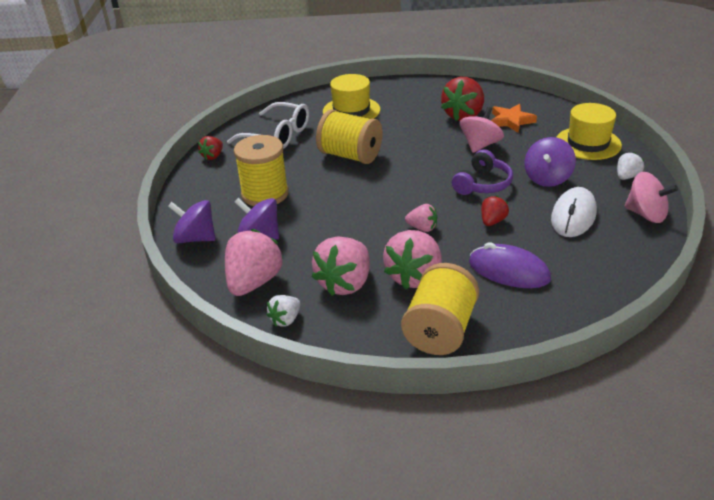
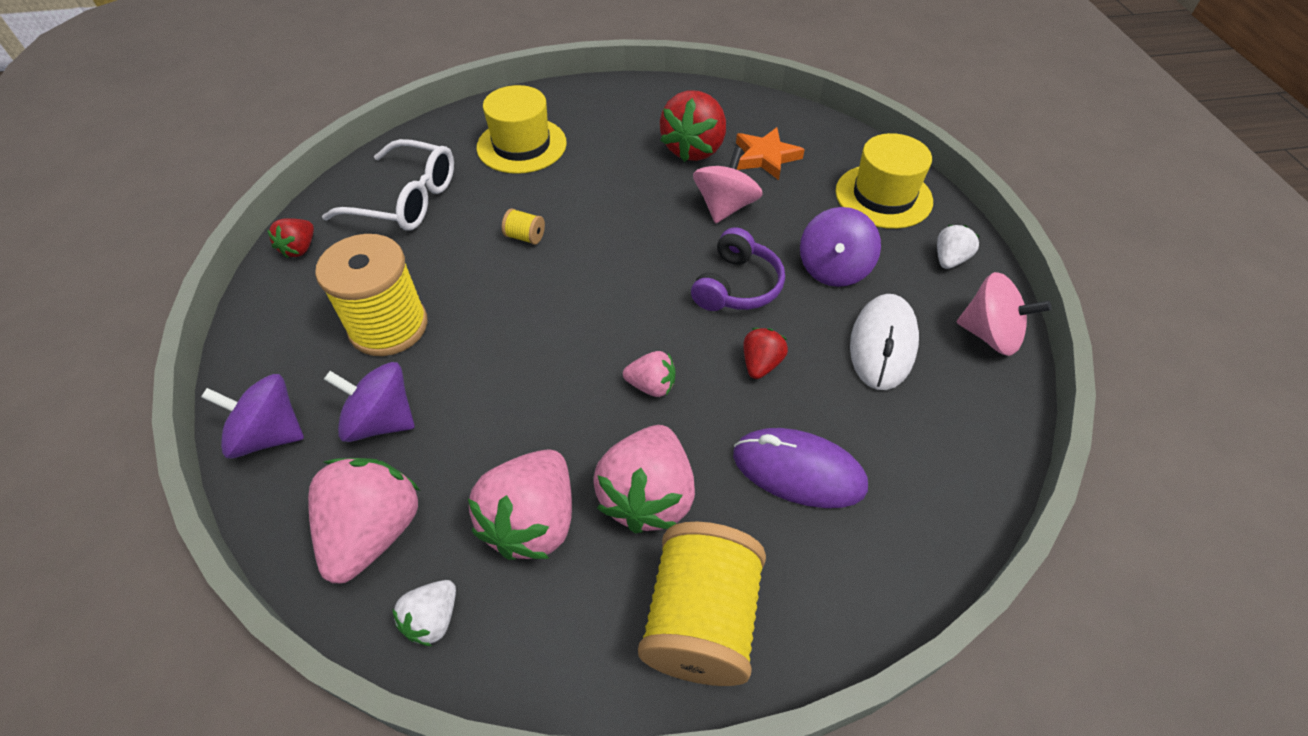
camera: 10 degrees left, 15 degrees up
yellow spool [316,109,383,164] -> yellow spool [502,208,545,245], size x0.41

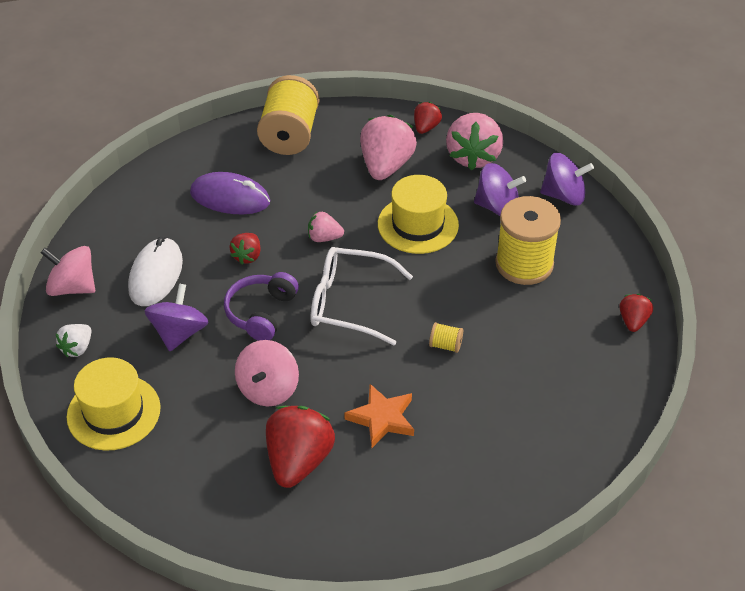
camera: 175 degrees right, 5 degrees down
white glasses [322,139,454,231] -> white glasses moved to [311,247,413,346]
white strawberry [392,580,456,646] -> red strawberry [414,102,442,134]
yellow hat [477,85,567,174] -> yellow hat moved to [378,175,459,254]
pink strawberry [593,425,695,533] -> none
orange star [736,127,805,180] -> orange star moved to [344,384,414,448]

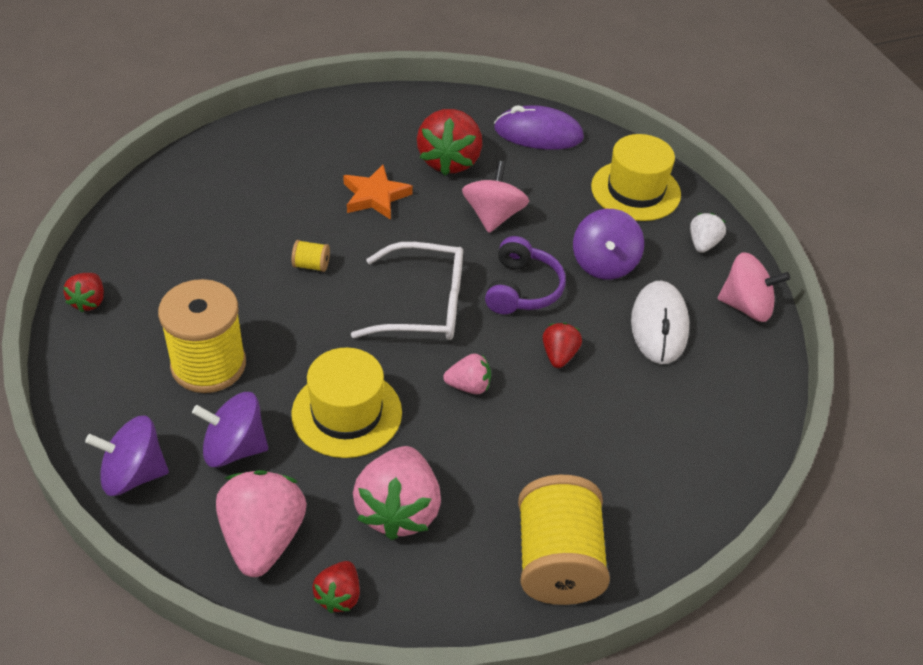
camera: 170 degrees right, 0 degrees up
purple mouse [190,172,270,214] -> purple mouse moved to [494,105,584,150]

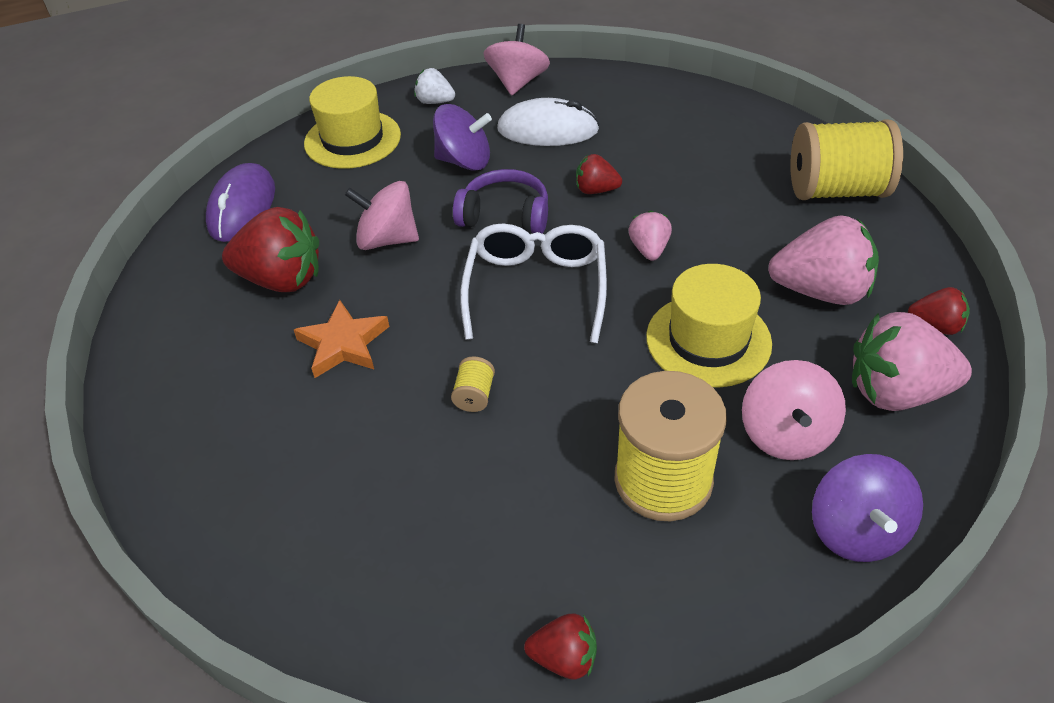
camera: 85 degrees left, 0 degrees up
purple spinning top [192,392,268,467] -> pink spinning top [742,360,846,460]

